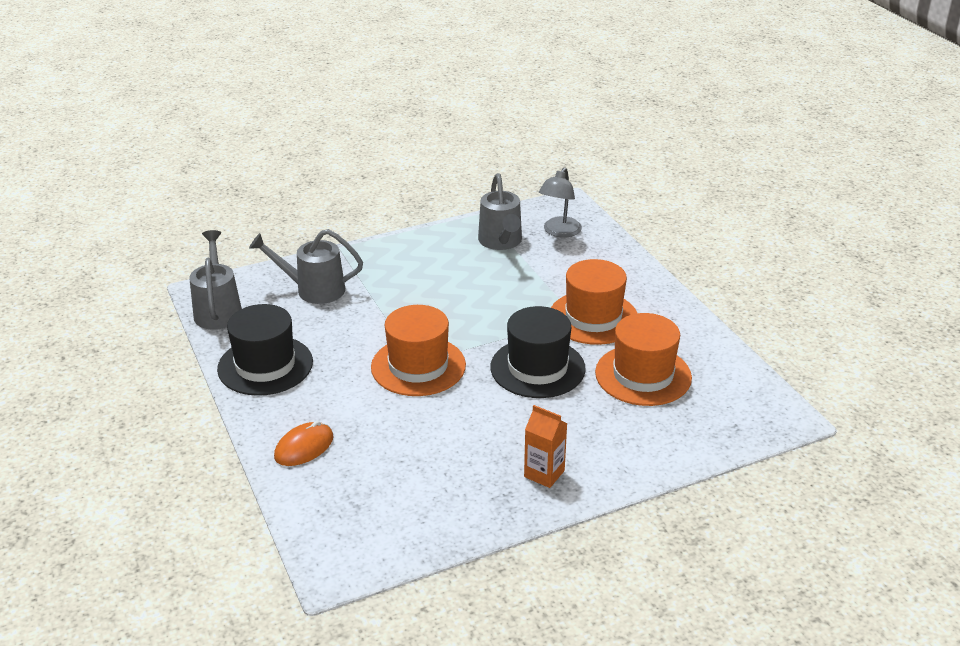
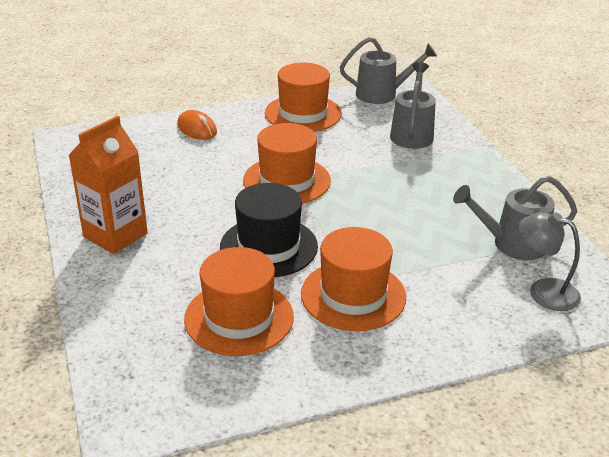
camera: 95 degrees right, 0 degrees up
black hat [217,304,313,396] -> orange hat [265,63,342,132]
orange carton [524,405,568,488] -> orange carton [68,115,148,254], size x1.66

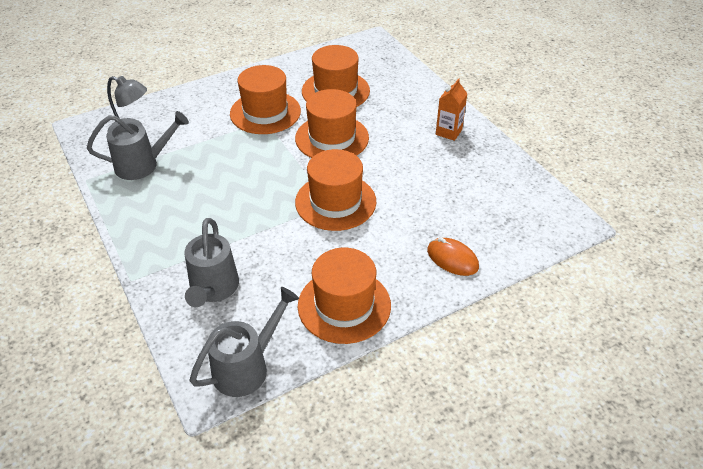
camera: 170 degrees right, 10 degrees up
orange carton [68,115,148,254] -> orange carton [436,78,468,141], size x0.60
black hat [220,183,318,277] -> orange hat [295,89,369,158]
grey watering can [340,37,437,104] -> grey watering can turned 150 degrees clockwise [190,287,299,397]

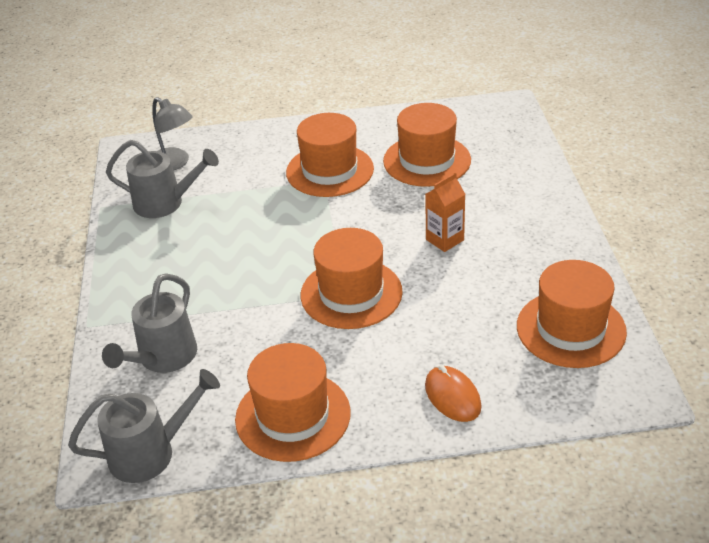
camera: 25 degrees right, 5 degrees down
orange hat [295,89,369,158] -> orange hat moved to [517,260,627,368]
orange carton [436,78,468,141] -> orange carton moved to [425,173,466,252]

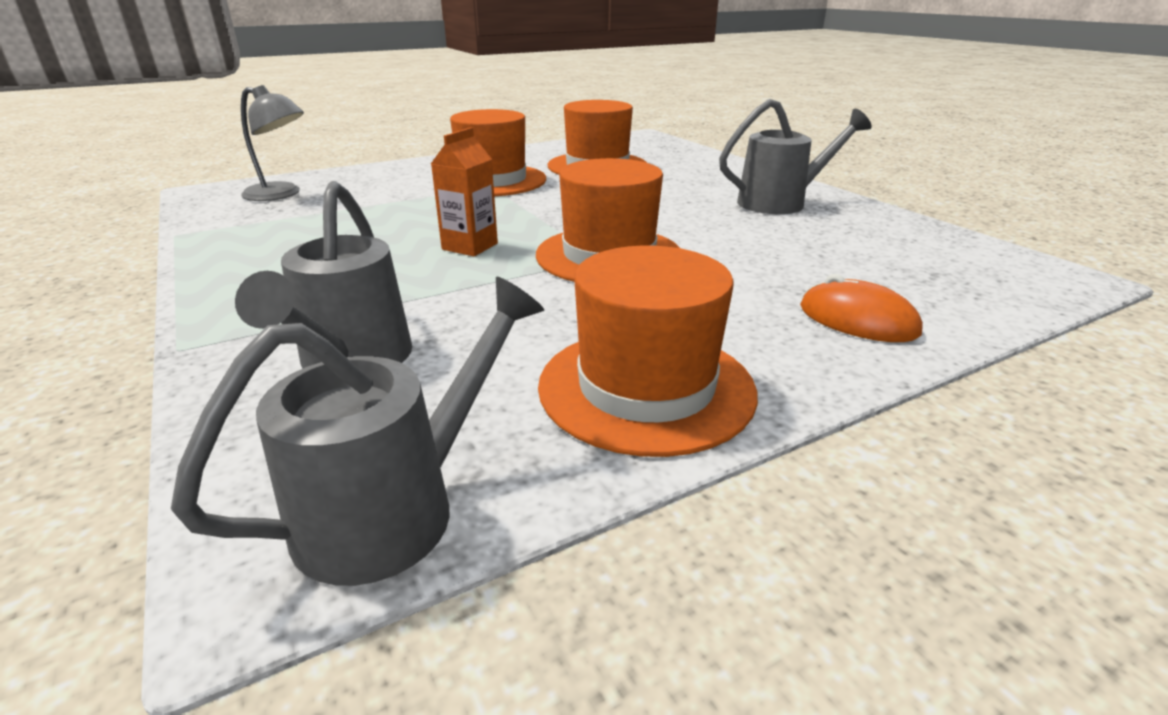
camera: 25 degrees left, 10 degrees down
grey watering can [106,140,219,218] -> grey watering can moved to [719,99,872,214]
orange carton [425,173,466,252] -> orange carton moved to [431,127,498,256]
orange hat [517,260,627,368] -> none

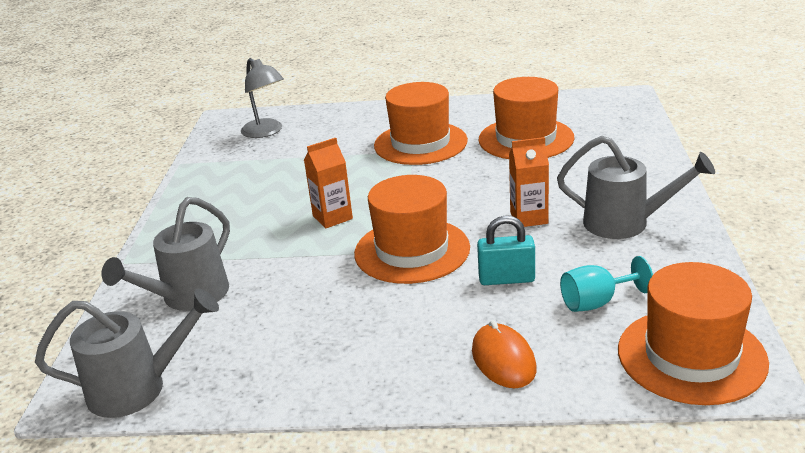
camera: 35 degrees right, 0 degrees up
orange hat [538,245,758,457] -> orange hat moved to [618,262,769,405]
none -> turquoise padlock [477,216,535,285]
none -> orange carton [509,137,549,227]
none -> turquoise goblet [560,256,653,312]

